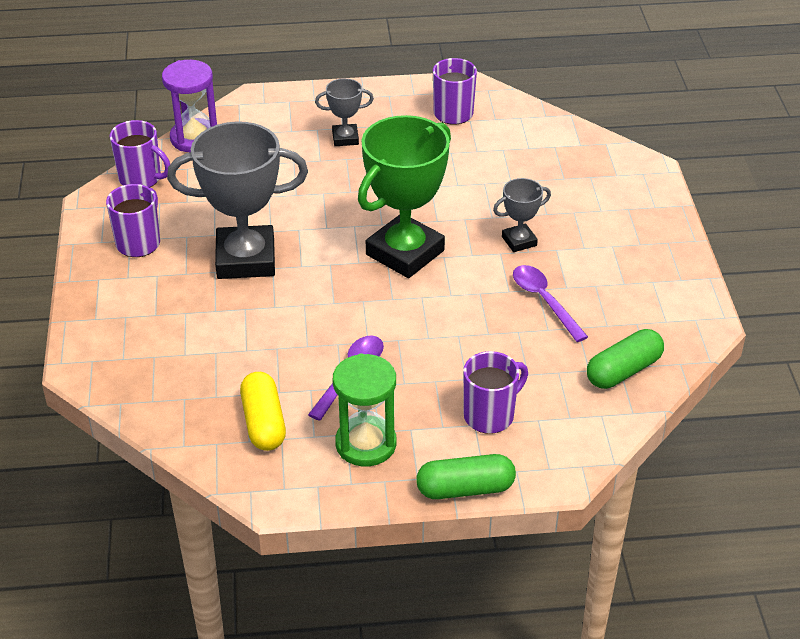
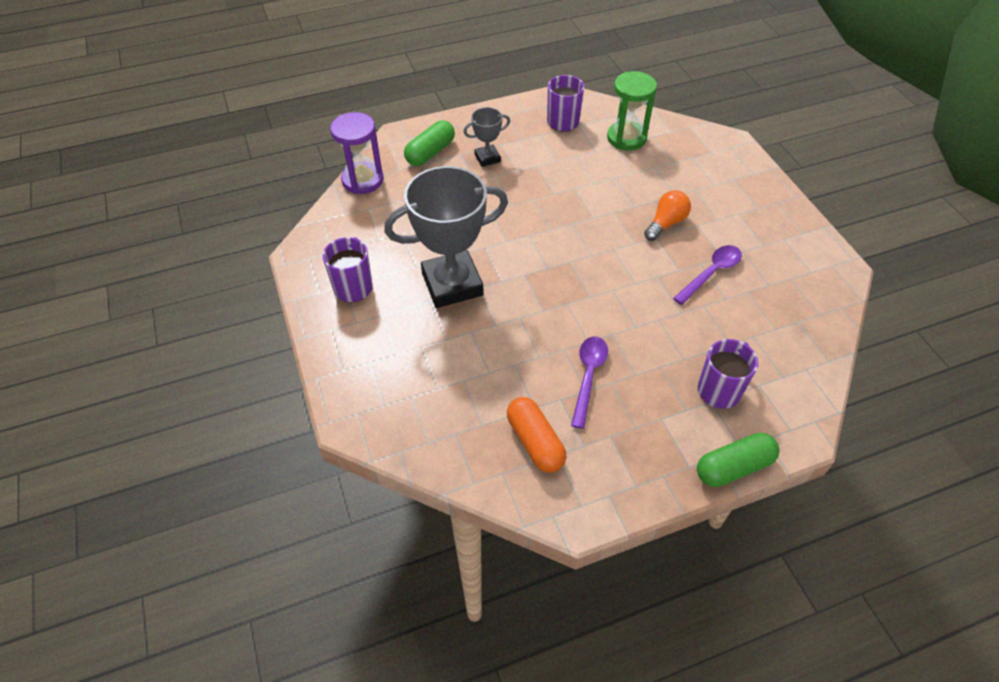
camera: 15 degrees left, 10 degrees up
purple mug [110,120,170,188] -> none
yellow capsule [240,372,286,451] -> orange capsule [507,397,567,473]
green hourglass [333,354,396,466] -> green hourglass moved to [607,71,657,150]
green trophy [358,115,451,278] -> none
grey trophy [493,178,551,252] -> orange light bulb [644,190,691,241]
purple spoon [513,265,588,342] -> purple spoon turned 90 degrees clockwise [673,245,742,305]
green capsule [587,329,664,389] -> green capsule moved to [404,120,455,166]

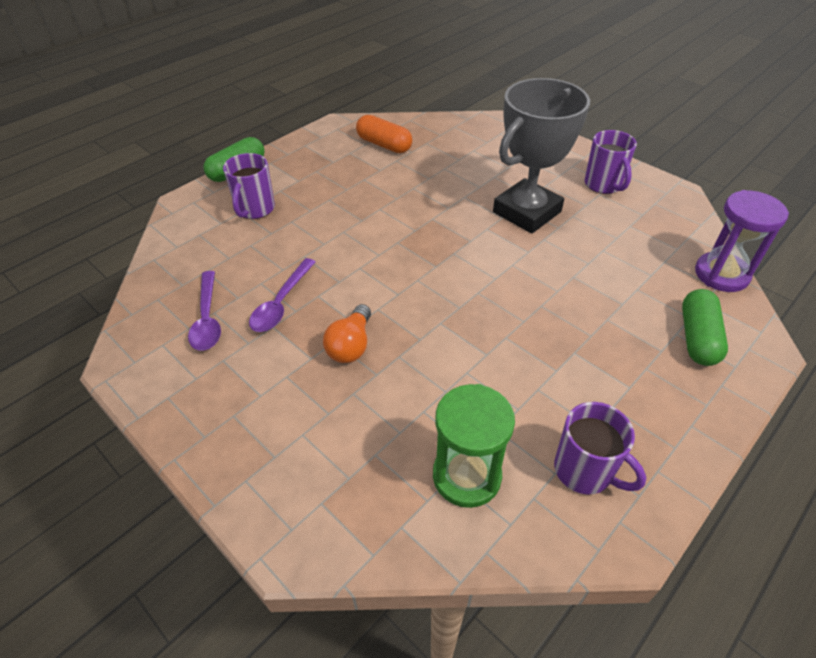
camera: 155 degrees right, 5 degrees down
grey trophy [463,107,510,167] -> none
purple spoon [571,336,608,429] -> purple spoon moved to [188,271,221,351]

